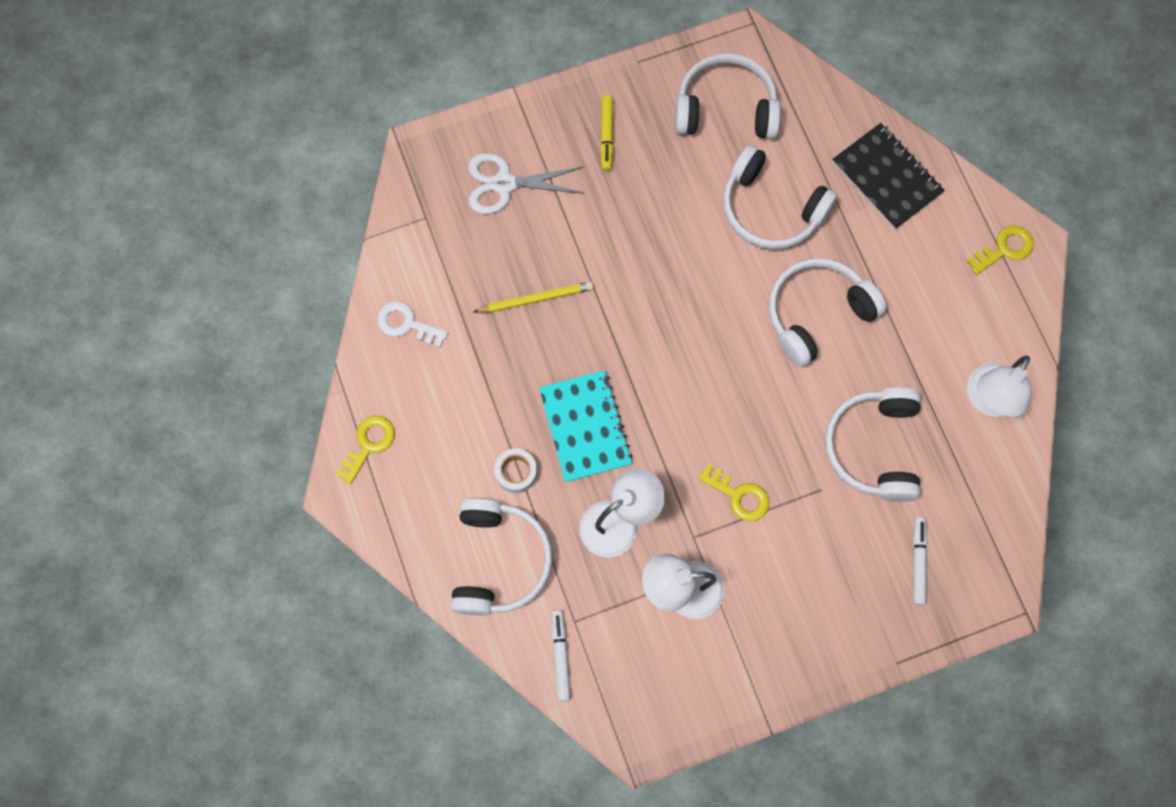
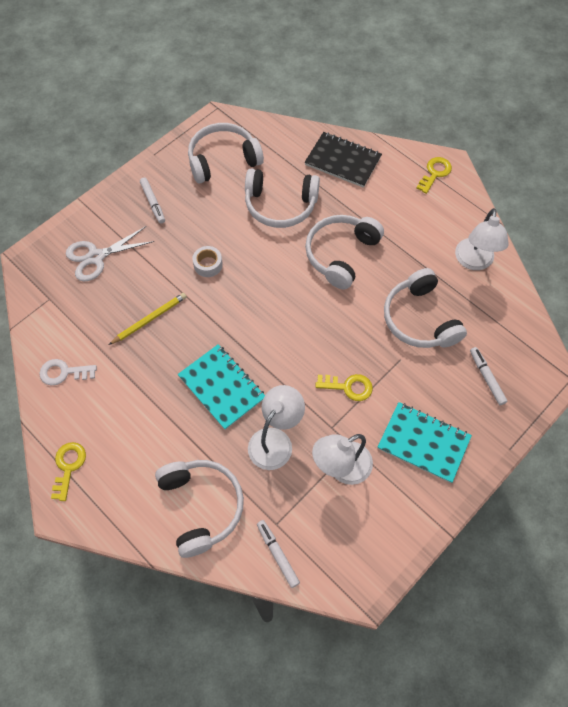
camera: 25 degrees left, 10 degrees down
white tape [494,449,537,493] -> white tape moved to [192,246,223,277]
yellow marker [600,95,614,171] -> white marker [140,178,165,224]
none -> turquoise notebook [378,402,472,483]

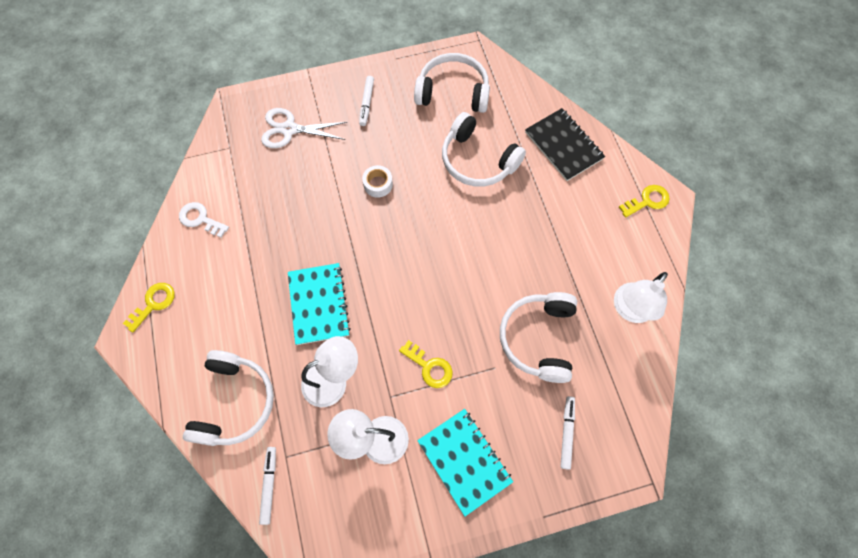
camera: 30 degrees right, 5 degrees up
yellow pencil [109,293,187,345] -> none
white headphones [305,215,384,289] -> none

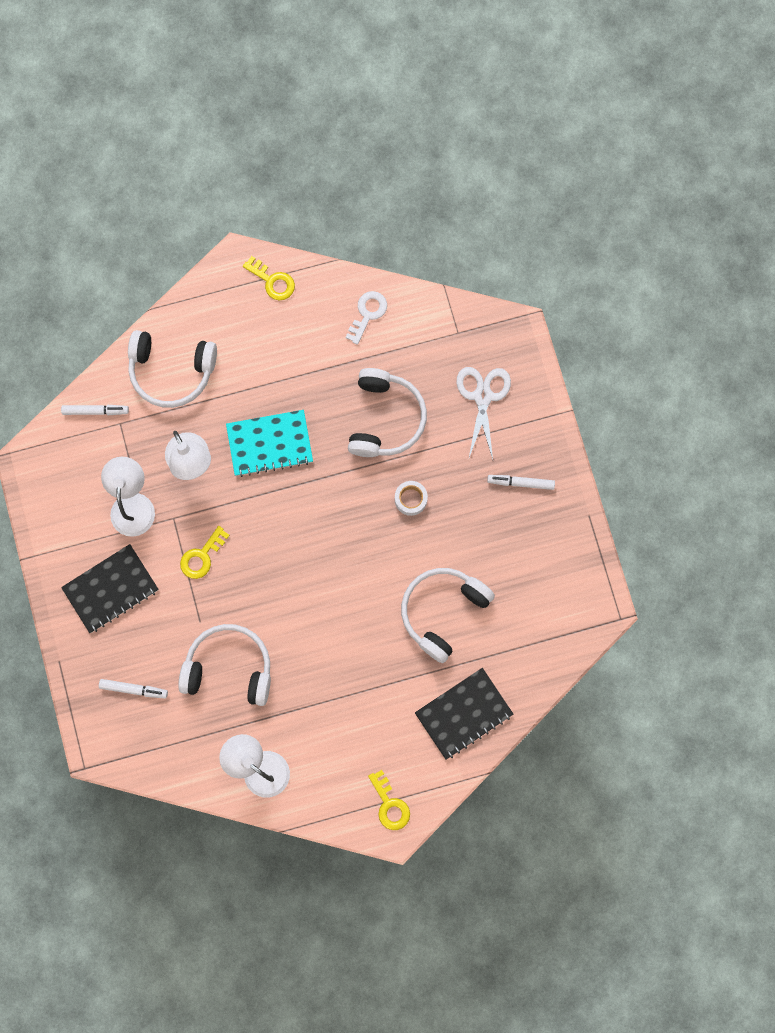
camera: 90 degrees right, 10 degrees up
white headphones [414,53,490,113] -> white headphones moved to [348,368,427,457]
turquoise notebook [417,409,513,516] -> black notebook [61,544,159,633]

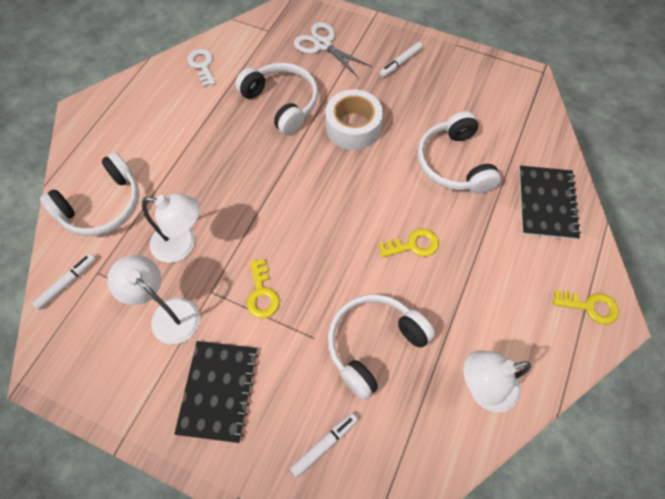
camera: 50 degrees left, 15 degrees down
turquoise notebook [226,410,313,477] -> none
yellow key [243,256,295,300] -> yellow key moved to [379,229,439,258]
white tape [395,481,428,516] -> white tape [326,89,383,150], size x1.86

